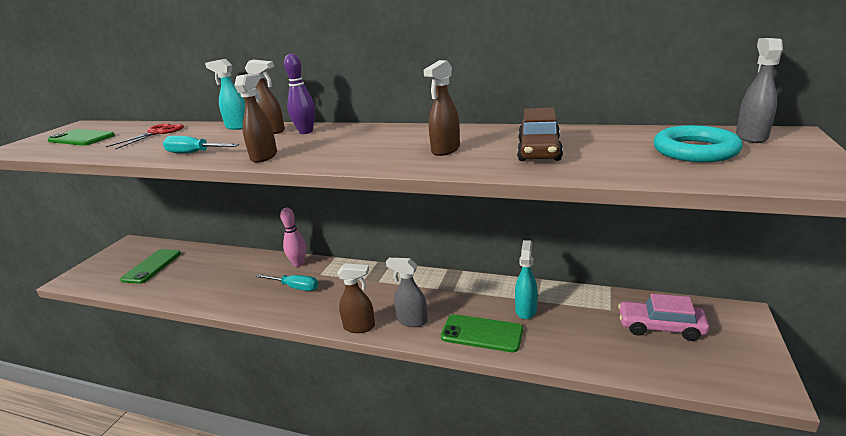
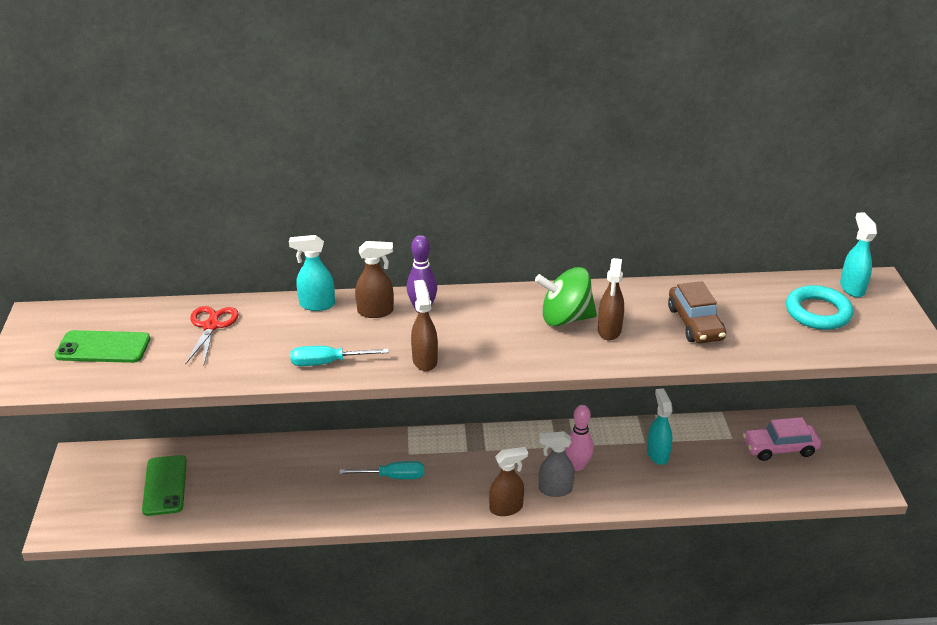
camera: 25 degrees left, 10 degrees up
pink bowling pin [280,208,306,267] -> pink bowling pin moved to [565,405,593,471]
green phone [441,314,523,352] -> none
grey spray bottle [736,38,783,143] -> turquoise spray bottle [840,212,877,297]
none -> green spinning top [535,267,597,326]

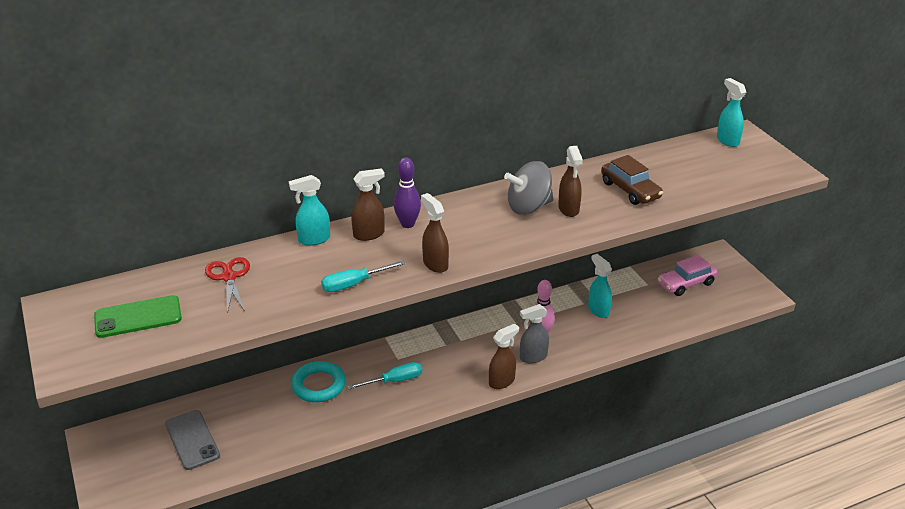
camera: 20 degrees left, 0 degrees up
green phone [142,455,187,516] -> grey phone [165,410,220,470]
green spinning top [535,267,597,326] -> grey spinning top [504,161,554,215]
turquoise ring [786,285,853,330] -> turquoise ring moved to [291,361,346,402]

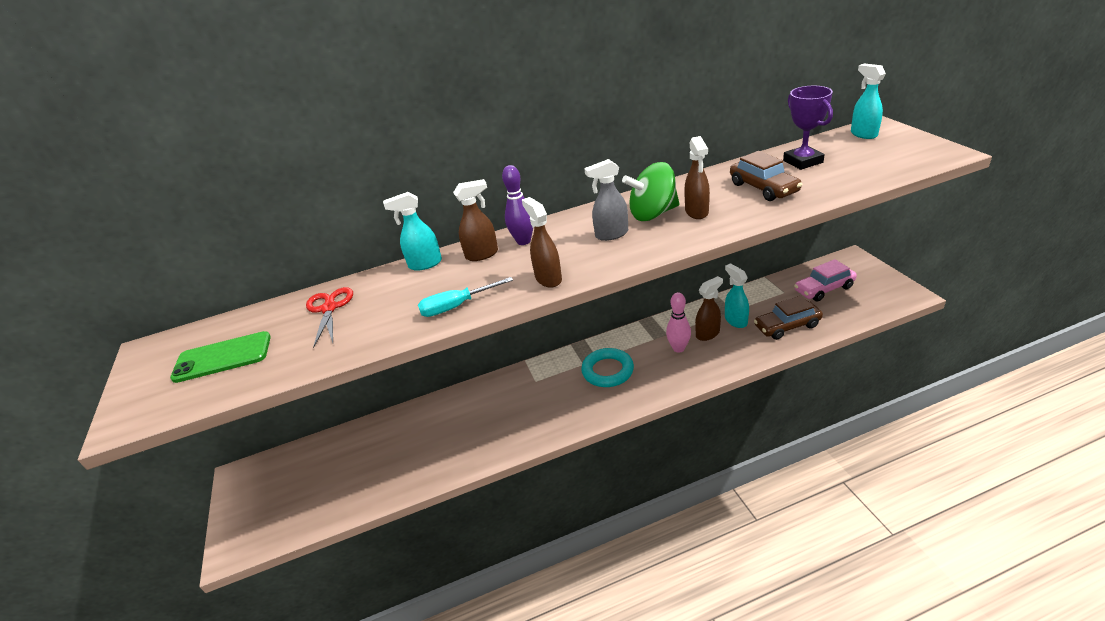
camera: 10 degrees right, 0 degrees up
grey phone [165,410,220,470] -> none
turquoise ring [291,361,346,402] -> turquoise ring moved to [581,348,634,387]
turquoise screwdriver [348,362,422,389] -> none
brown spray bottle [489,324,519,389] -> brown spray bottle moved to [695,276,723,341]
grey spinning top [504,161,554,215] -> green spinning top [622,162,679,221]
grey spray bottle [520,304,549,363] -> grey spray bottle moved to [584,159,628,241]
none -> brown car [754,296,823,340]
none -> purple trophy [783,86,833,170]

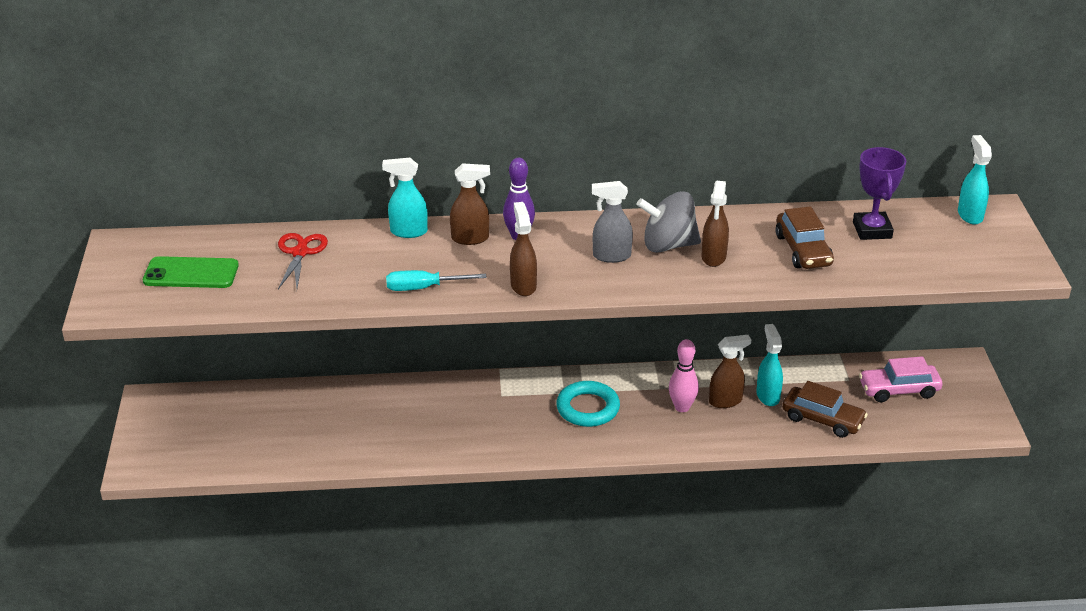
camera: 10 degrees right, 0 degrees up
green spinning top [622,162,679,221] -> grey spinning top [637,191,701,253]
brown car [754,296,823,340] -> brown car turned 150 degrees counterclockwise [782,381,868,438]

